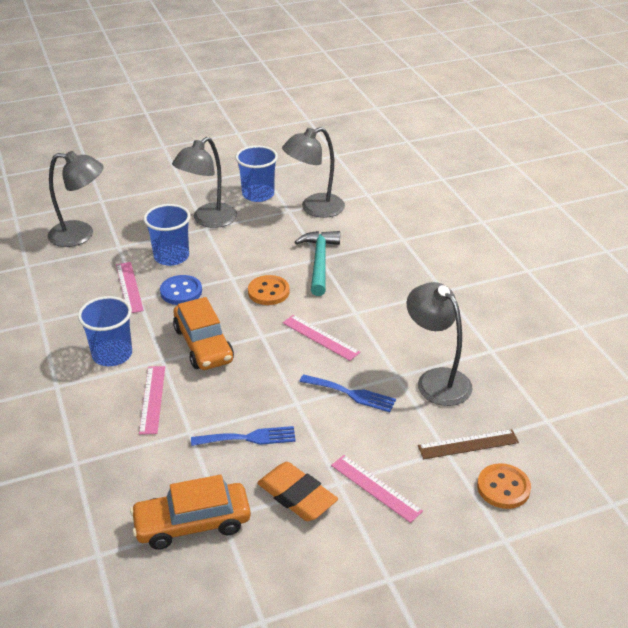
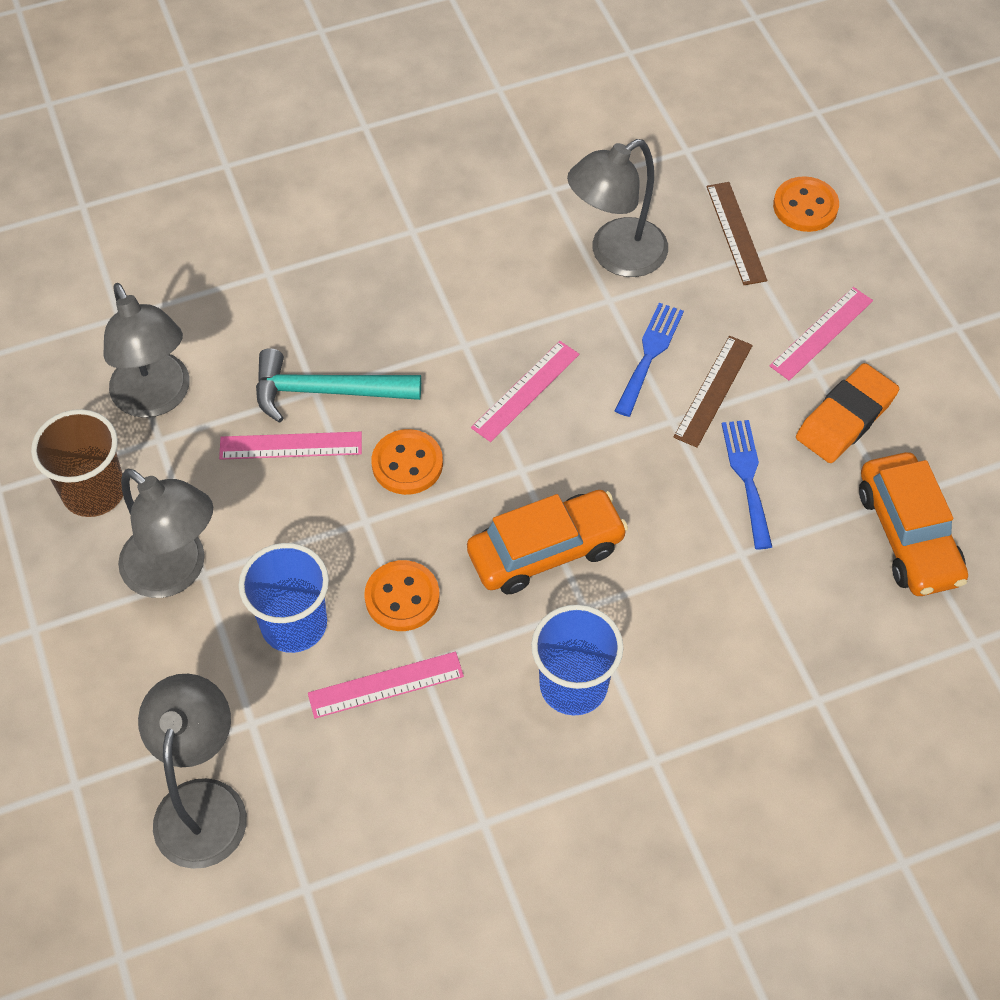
camera: 90 degrees left, 20 degrees up
pink ruler [139,366,165,435] -> pink ruler moved to [219,432,362,460]
blue button [160,275,202,305] -> orange button [365,560,440,631]
blue cup [235,145,278,202] -> brown cup [31,409,123,517]
none -> brown ruler [673,336,753,447]

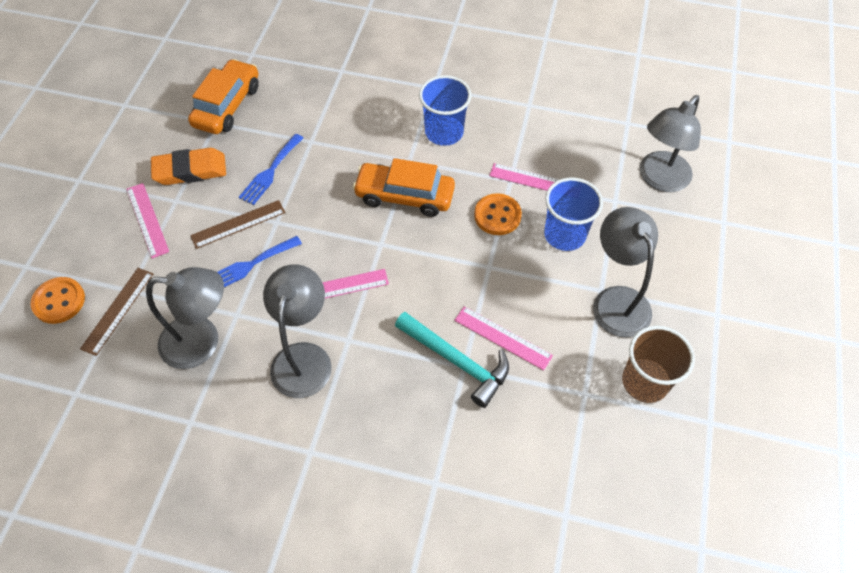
camera: 145 degrees left, 0 degrees up
grey lamp [103,283,189,418] -> grey lamp moved to [263,264,332,398]
orange button [371,429,443,495] -> none
pink ruler [770,287,873,381] -> pink ruler turned 75 degrees clockwise [126,183,169,259]

